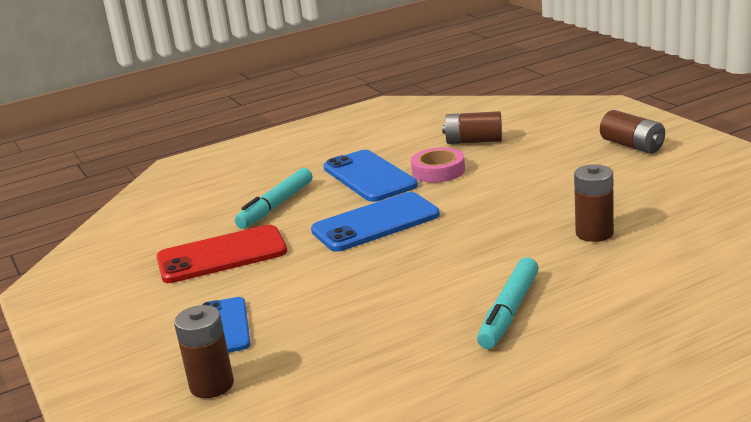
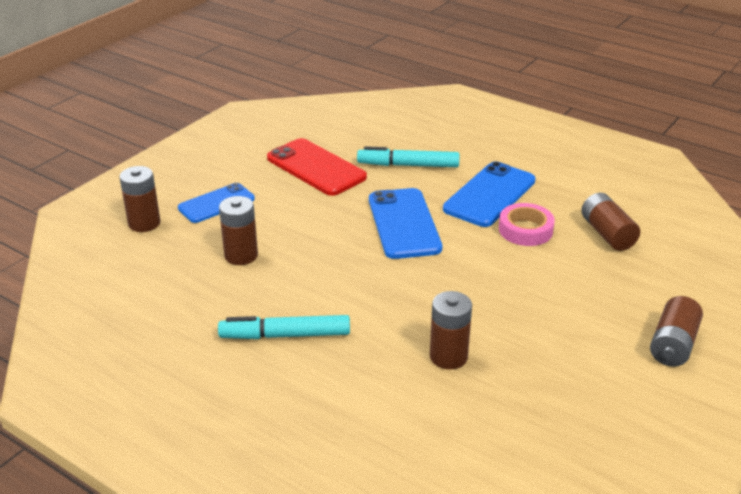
camera: 60 degrees right, 10 degrees up
blue phone [311,192,440,251] -> blue phone turned 45 degrees clockwise [369,188,442,259]
none -> brown battery [219,196,258,265]

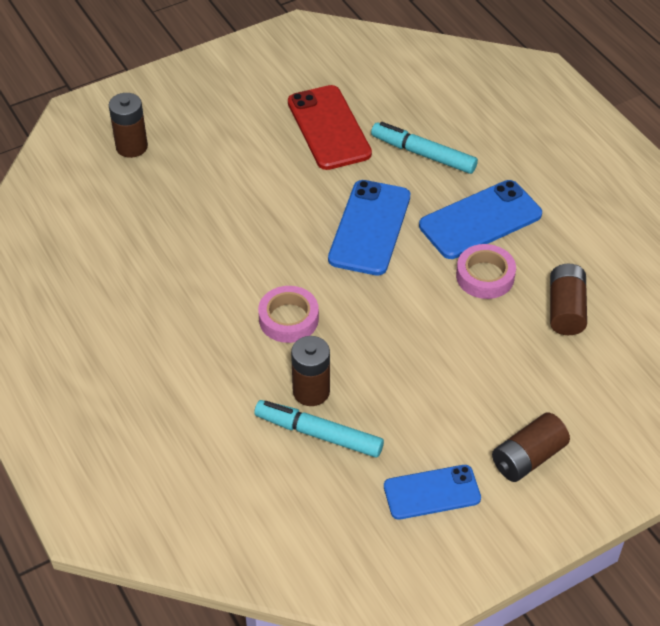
camera: 25 degrees right, 15 degrees up
blue phone [178,183,255,223] -> blue phone moved to [384,465,481,520]
turquoise marker [218,315,350,339] -> turquoise marker moved to [254,400,384,457]
brown battery [219,196,258,265] -> none
none -> pink tape [258,286,319,343]

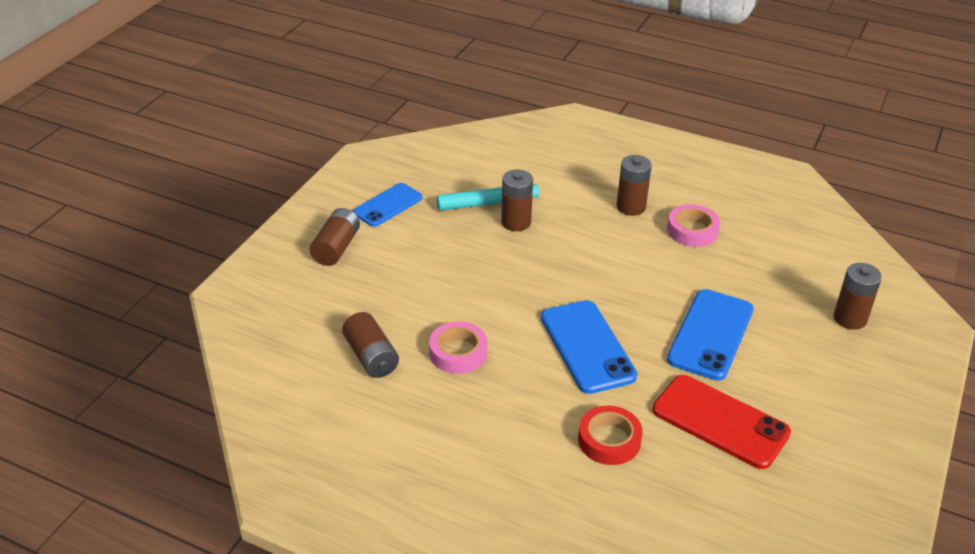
camera: 145 degrees right, 10 degrees down
pink tape [258,286,319,343] -> pink tape moved to [667,204,720,247]
turquoise marker [371,122,478,174] -> red tape [578,405,643,465]
blue phone [419,180,542,259] -> blue phone moved to [667,289,754,381]
none -> brown battery [617,155,652,216]

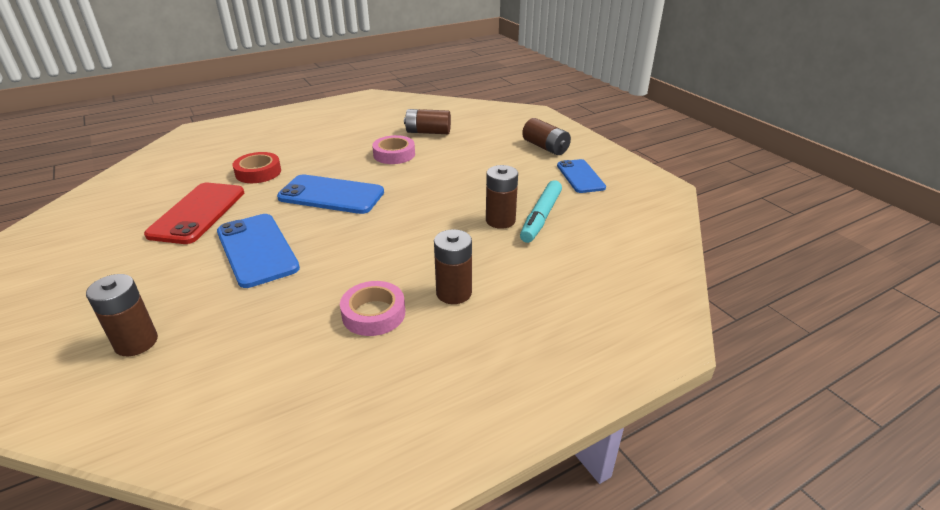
camera: 125 degrees right, 5 degrees down
red phone [652,375,791,469] -> red phone turned 60 degrees counterclockwise [144,183,244,244]

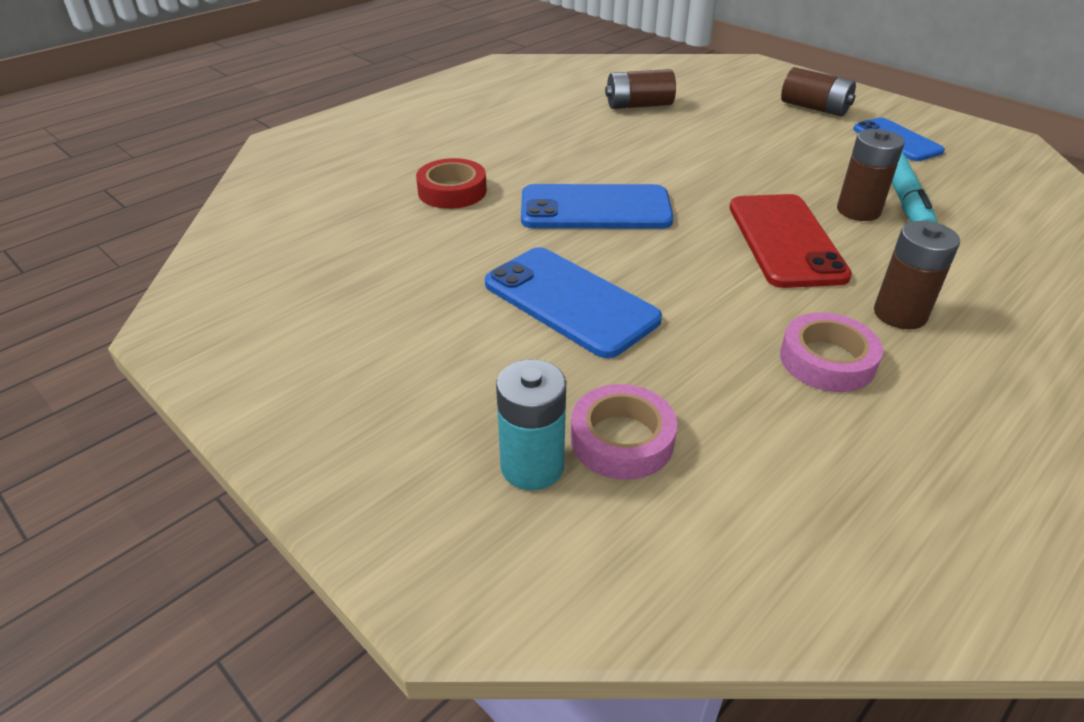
camera: 15 degrees left, 5 degrees up
brown battery [86,274,158,356] -> turquoise battery [496,359,566,490]
red phone [144,183,244,244] -> red phone moved to [729,194,852,288]
pink tape [372,135,415,164] -> pink tape moved to [571,384,677,480]

